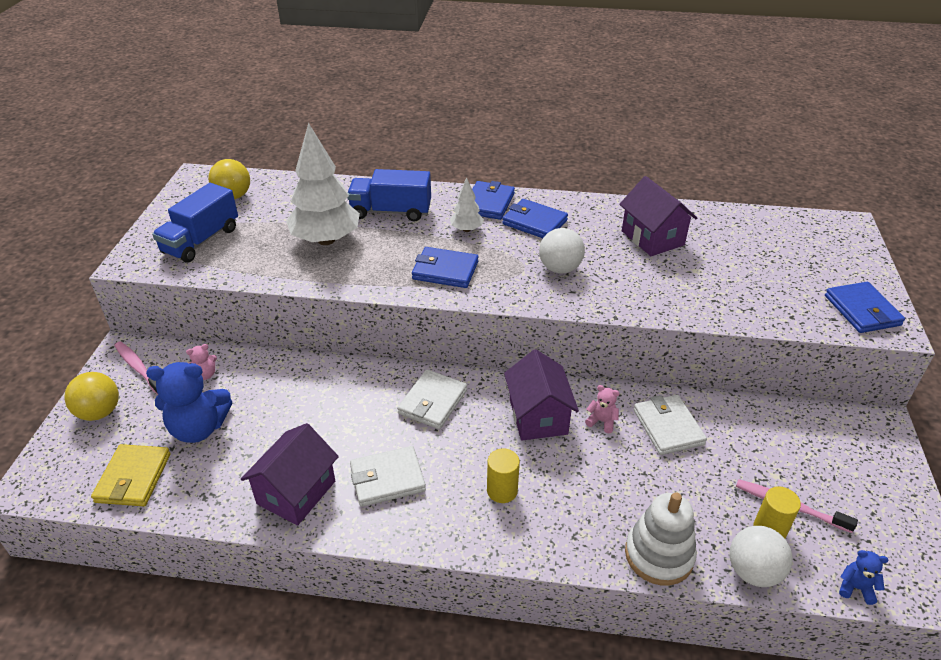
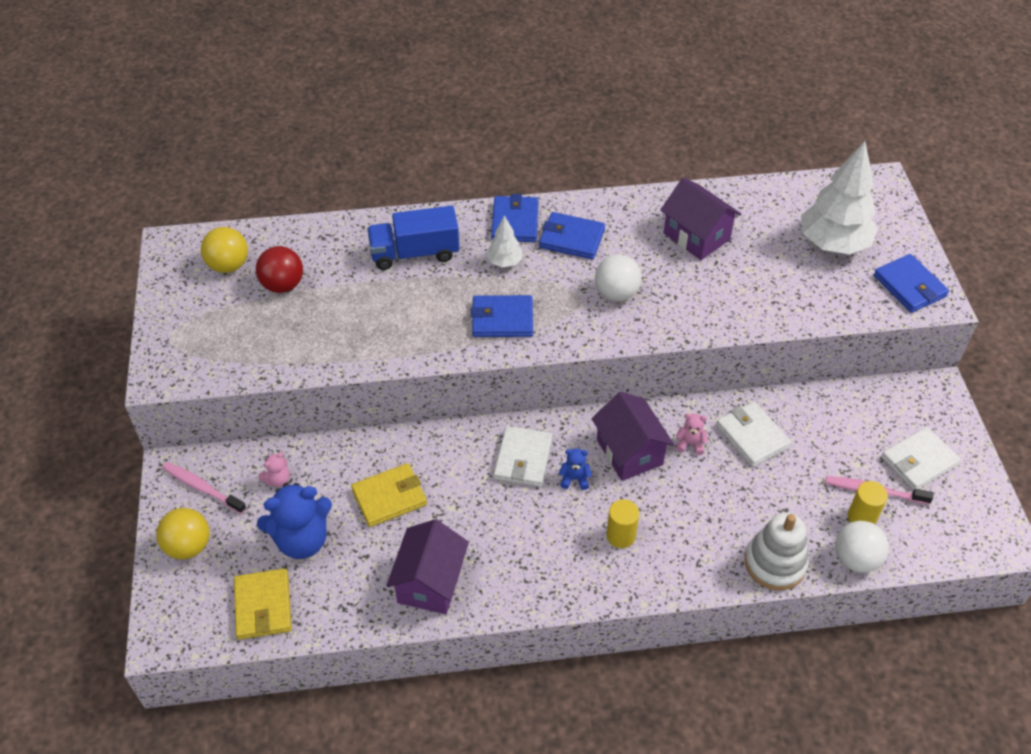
camera: 15 degrees left, 10 degrees up
blue truck [152,183,238,262] -> none
white tree [286,123,360,245] -> white tree moved to [801,141,878,255]
white wallet [350,446,426,507] -> white wallet moved to [881,427,961,491]
blue teddy bear [839,550,889,605] -> blue teddy bear moved to [559,448,592,490]
none -> red ball [256,246,303,293]
none -> yellow wallet [351,463,427,527]

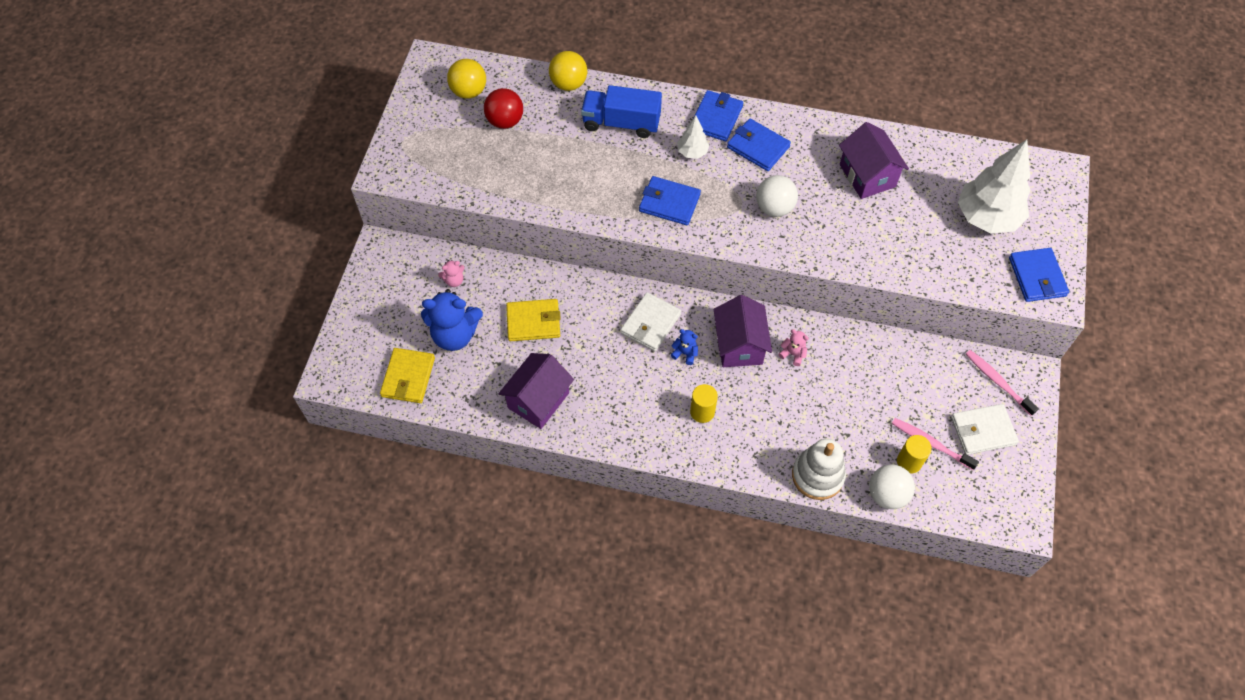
camera: 20 degrees right, 10 degrees up
yellow ball [156,508,210,559] -> yellow ball moved to [549,51,587,91]
pink toothbrush [162,462,246,514] -> pink toothbrush moved to [966,350,1039,416]
white wallet [716,401,791,467] -> none

